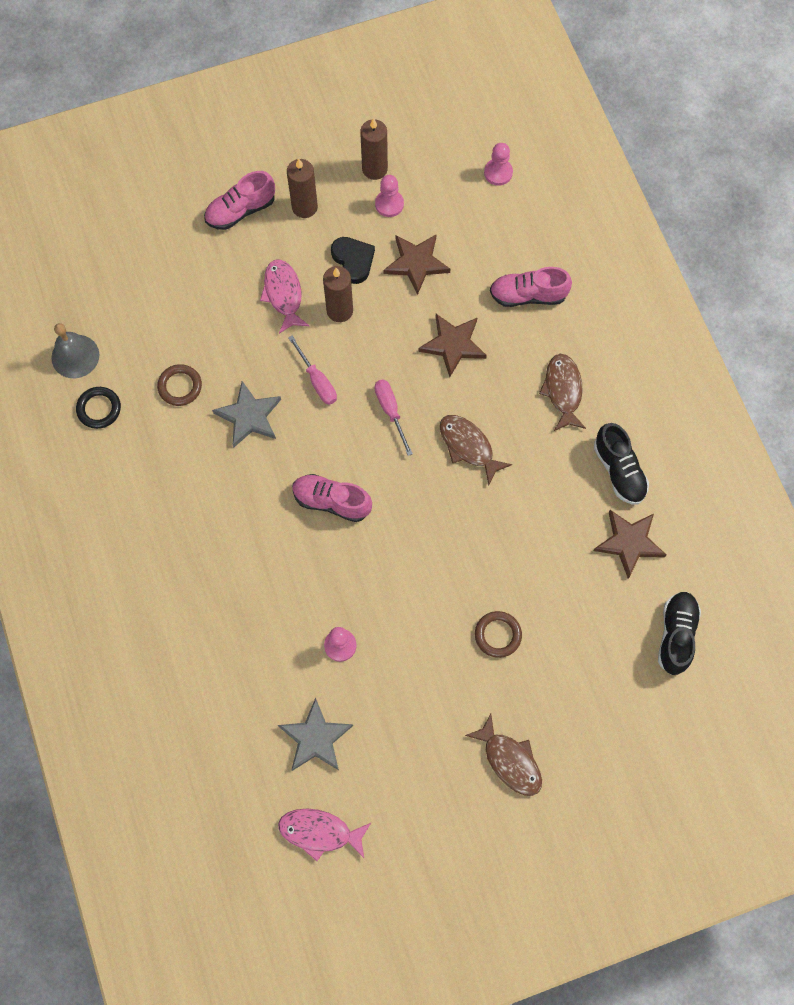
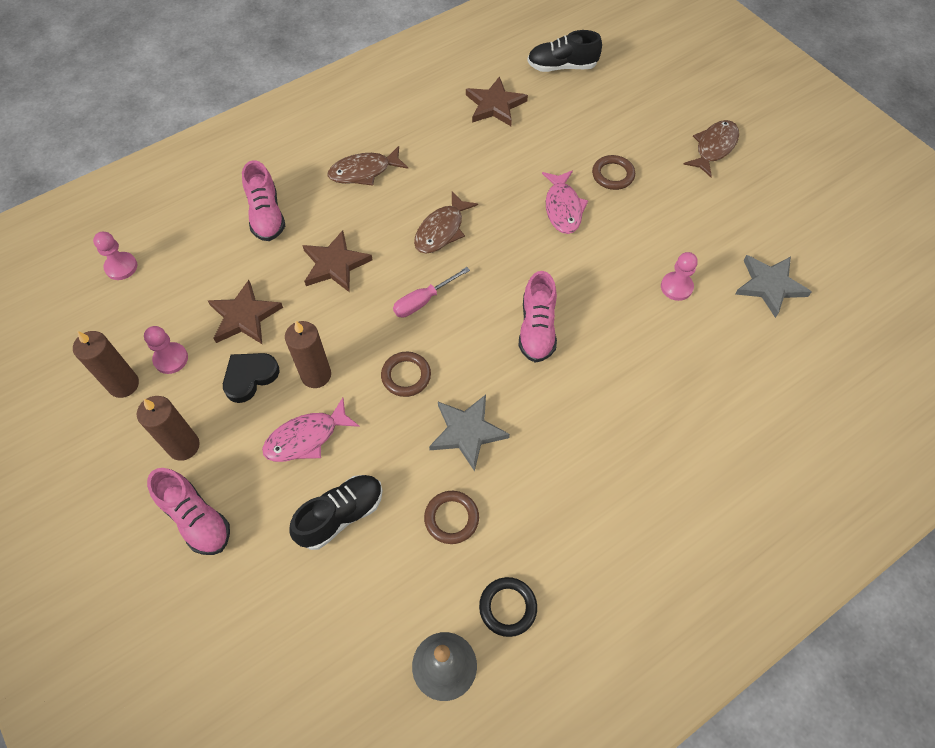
camera: 105 degrees left, 10 degrees down
pink fish [278,809,371,861] -> pink fish moved to [542,170,588,234]
pink screwdriver [288,335,337,405] -> brown ring [381,352,431,397]
black shoe [594,423,649,504] -> black shoe moved to [289,475,383,550]

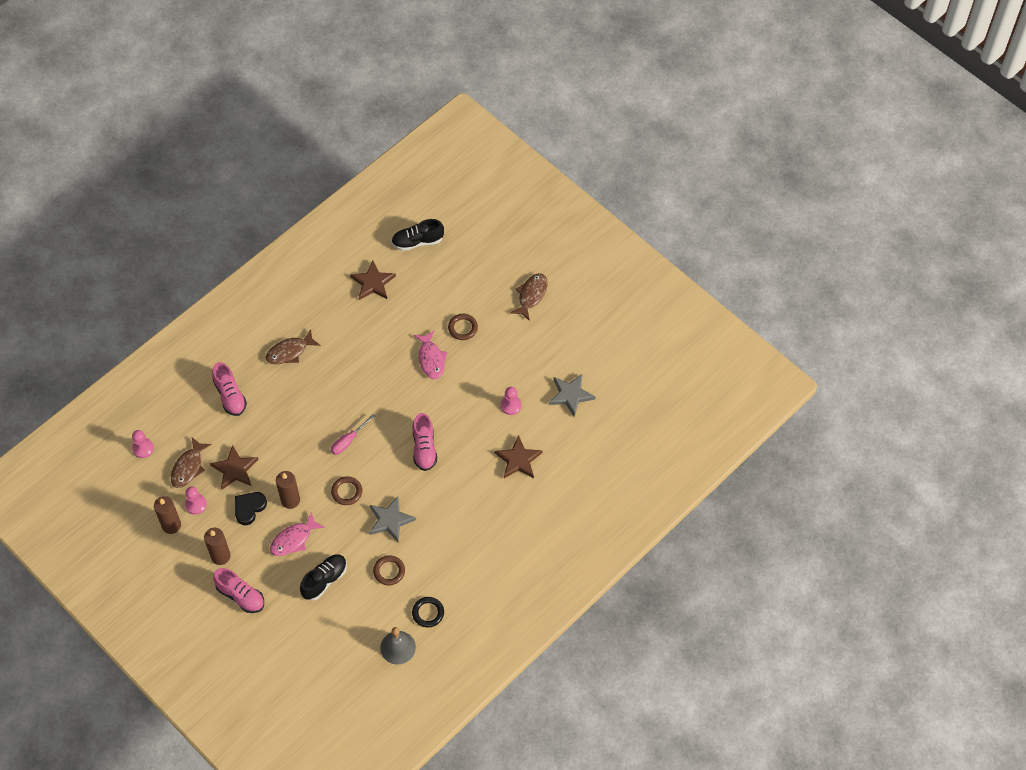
camera: 10 degrees left, 0 degrees up
brown star [302,230,372,293] -> brown star moved to [495,435,543,478]
brown fish [414,191,478,254] -> brown fish moved to [171,437,212,488]

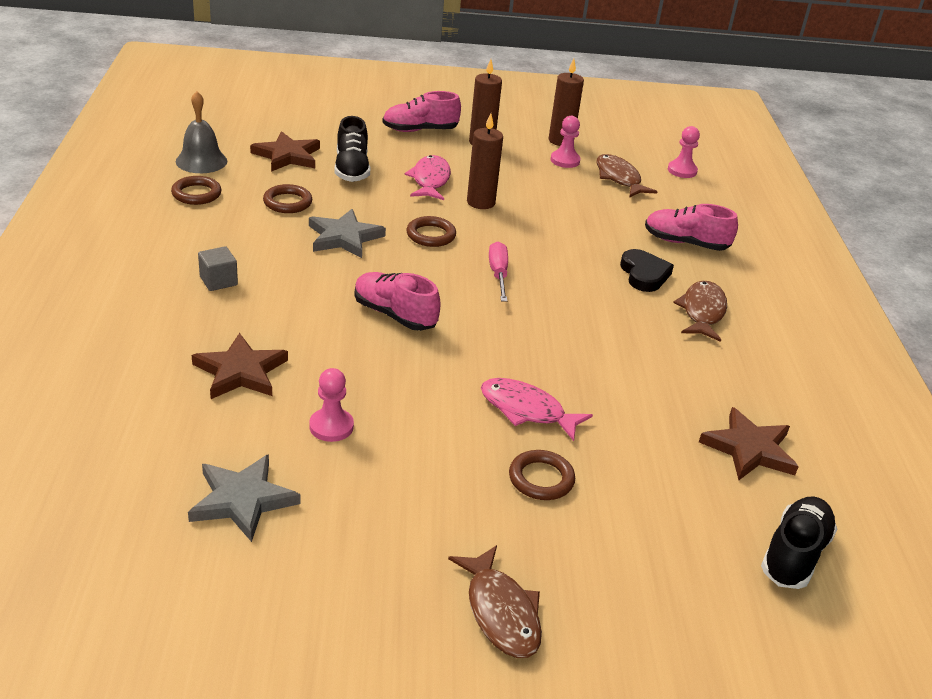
camera: 130 degrees right, 25 degrees down
brown star [210,445,259,490] -> brown star moved to [250,131,320,172]
black heart [235,492,267,525] -> black heart moved to [620,249,674,292]
black ring [412,597,444,627] -> brown ring [171,176,222,205]
none -> grey cube [198,246,238,291]

